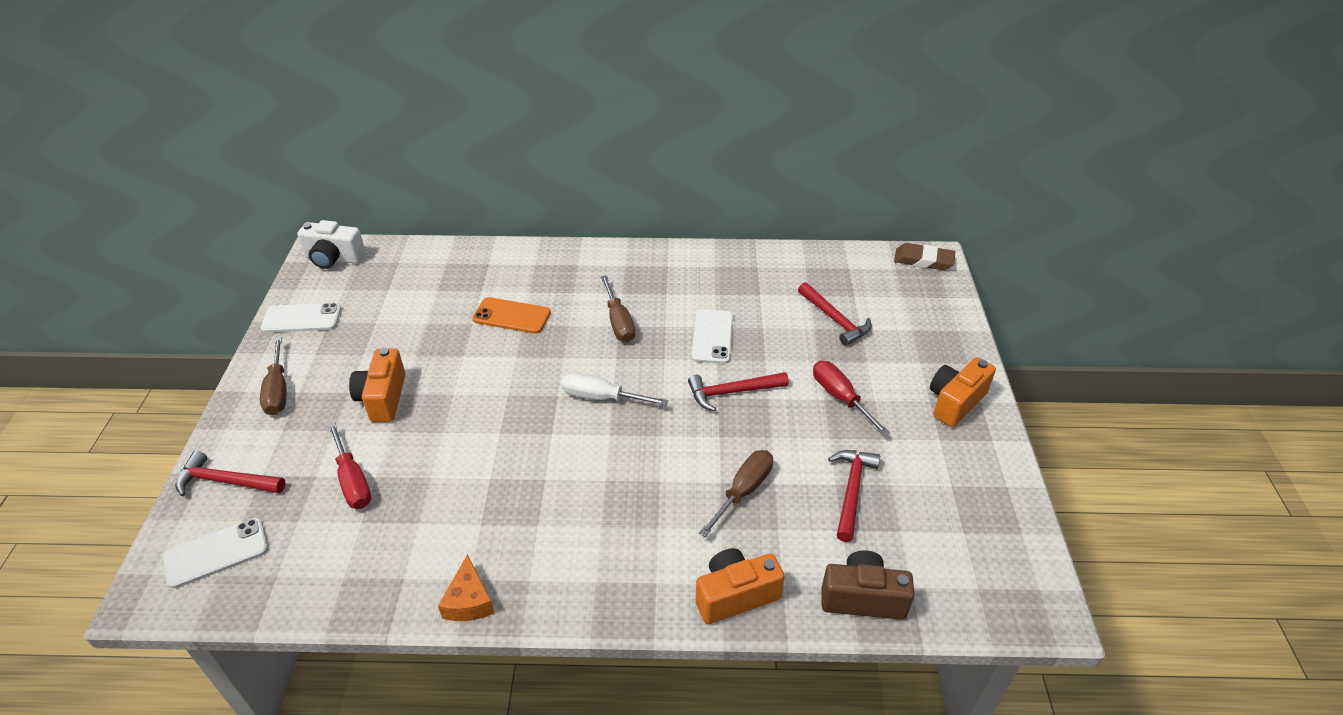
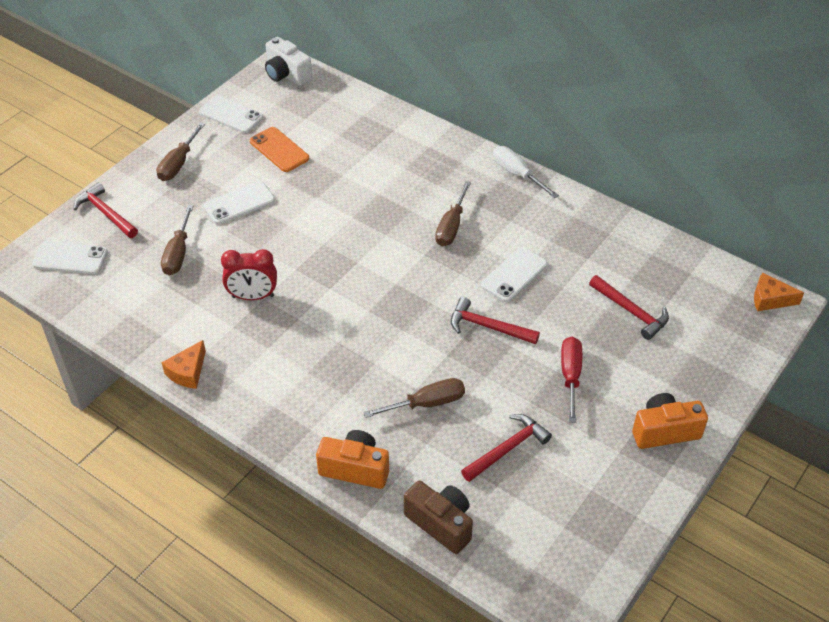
camera: 35 degrees right, 5 degrees up
red screwdriver [328,422,371,509] -> brown screwdriver [161,205,193,276]
orange camera [349,348,405,422] -> white phone [204,181,275,224]
orange phone [472,297,551,334] -> orange phone moved to [250,127,309,172]
white screwdriver [562,373,668,406] -> white screwdriver moved to [493,146,559,198]
red hammer [798,282,872,346] -> red hammer turned 45 degrees counterclockwise [589,275,669,340]
brown eraser [894,243,955,270] -> orange cheese [754,273,804,311]
none -> red clock [221,249,277,300]

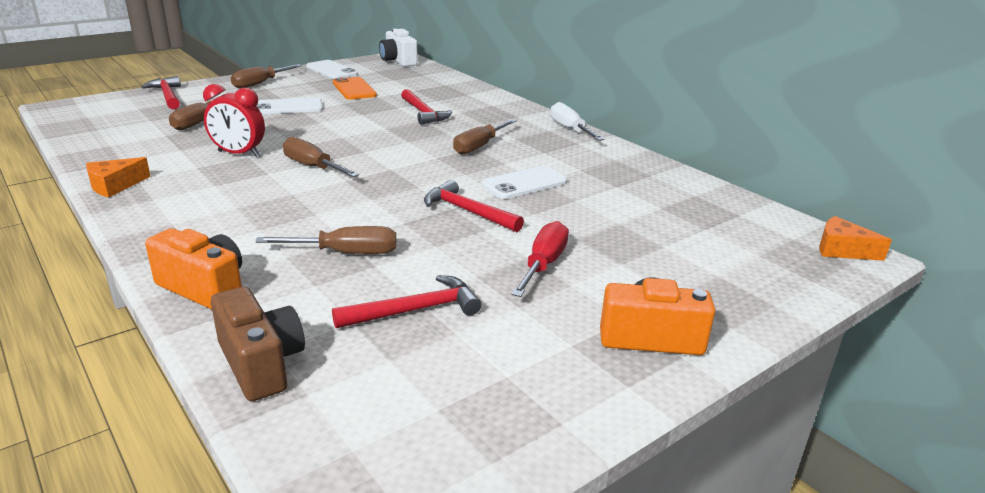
camera: 15 degrees right, 20 degrees down
white phone [32,241,108,274] -> none
red hammer [589,275,669,340] -> red hammer moved to [401,89,452,125]
none -> brown screwdriver [283,137,359,177]

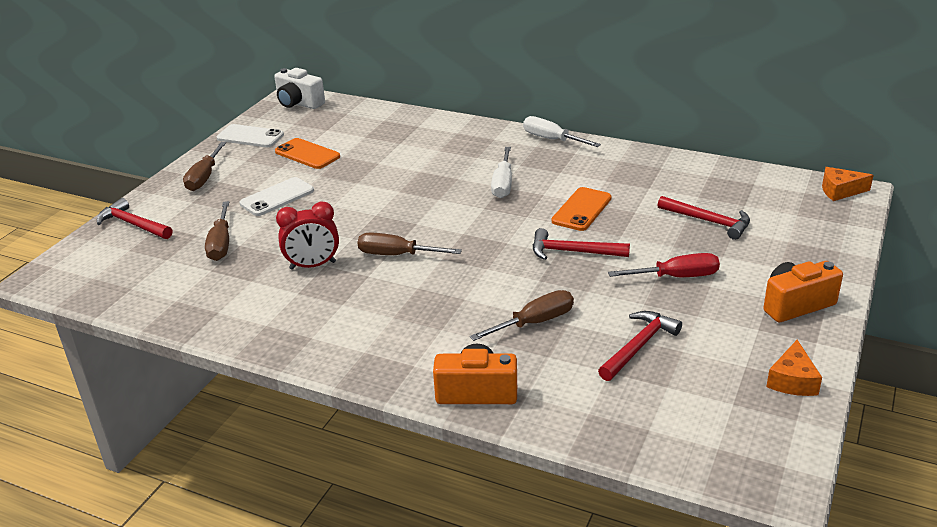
camera: 25 degrees left, 5 degrees up
orange cheese [86,157,151,197] -> orange cheese moved to [766,340,822,396]
brown camera [211,287,305,401] -> none
red hammer [401,89,452,125] -> red hammer moved to [658,196,750,240]
brown screwdriver [453,119,517,155] -> white screwdriver [491,147,512,198]
white phone [482,166,567,199] -> orange phone [552,187,612,231]
red screwdriver [511,221,569,297] -> red screwdriver turned 90 degrees clockwise [608,253,720,277]

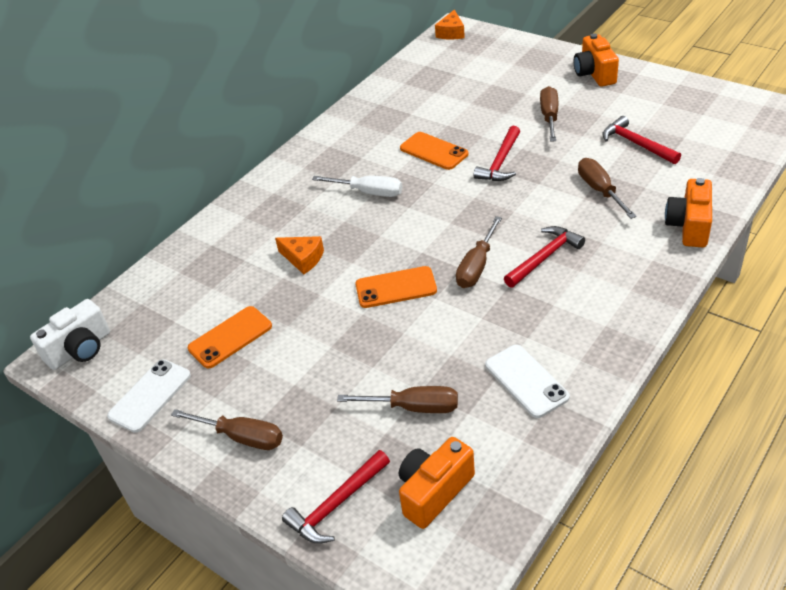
camera: 75 degrees left, 10 degrees up
white phone [240,177,314,216] -> white phone moved to [485,345,570,418]
red clock [276,202,339,270] -> none
white screwdriver [523,116,601,147] -> none
red screwdriver [608,253,720,277] -> brown screwdriver [540,86,558,142]
red hammer [658,196,750,240] -> red hammer moved to [504,226,585,288]
orange cheese [766,340,822,396] -> orange cheese moved to [275,236,324,274]
none -> orange phone [355,266,437,308]
none -> orange camera [399,437,475,529]

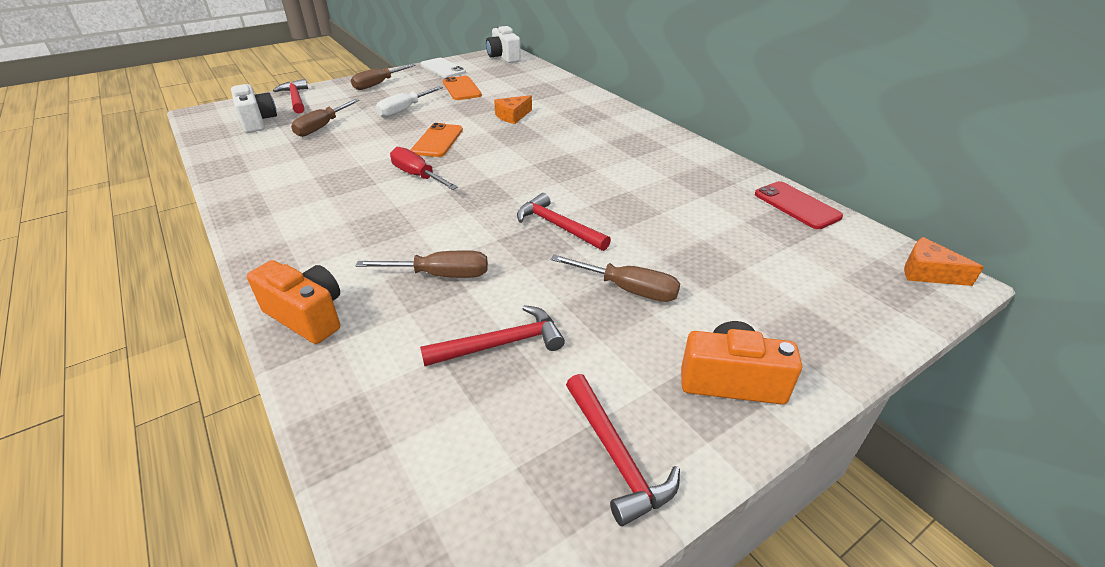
camera: 105 degrees right, 5 degrees down
white screwdriver [312,175,402,197] -> white screwdriver moved to [376,86,443,118]
orange camera [399,437,475,529] -> white camera [231,84,277,133]
orange phone [400,132,468,170] -> none
brown screwdriver [456,216,502,288] -> red screwdriver [390,147,458,190]
white phone [485,345,570,418] -> none
red hammer [504,226,585,288] -> red hammer moved to [566,374,680,526]
none -> red phone [755,181,843,229]

